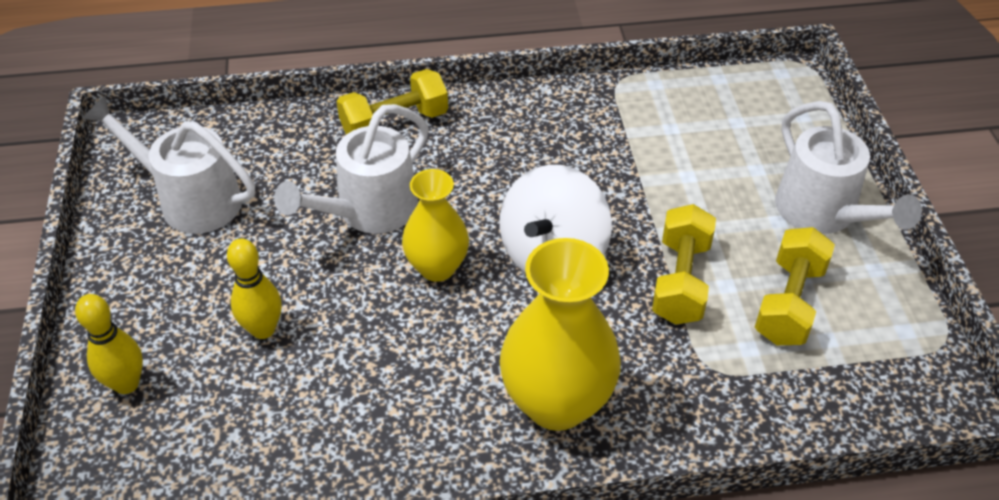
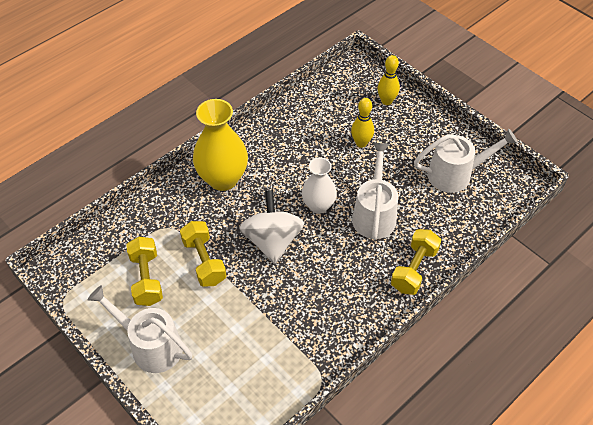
camera: 145 degrees right, 5 degrees up
yellow vase [402,169,469,282] -> white vase [302,158,337,214]

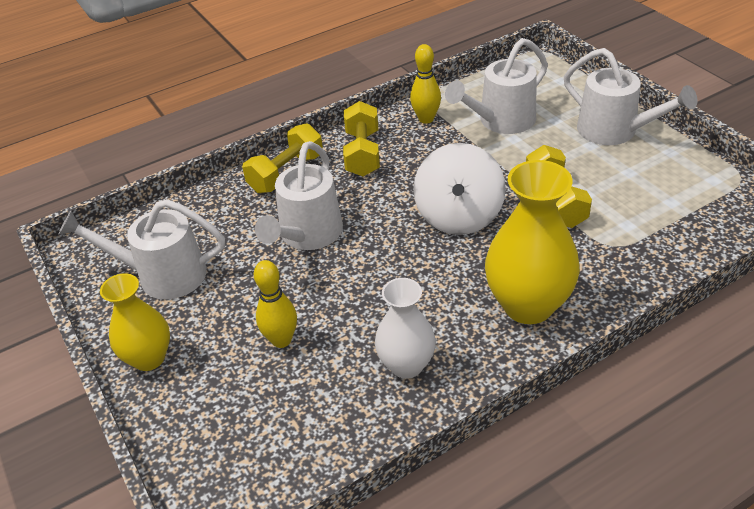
camera: 165 degrees left, 10 degrees down
yellow dumbbell [126,237,163,306] -> yellow dumbbell moved to [343,101,380,177]
white vase [302,158,337,214] -> white vase moved to [375,278,436,379]
yellow bowling pin [377,55,400,105] -> yellow bowling pin moved to [410,44,441,124]
none -> yellow vase [100,273,170,371]
none -> white watering can [445,38,548,134]

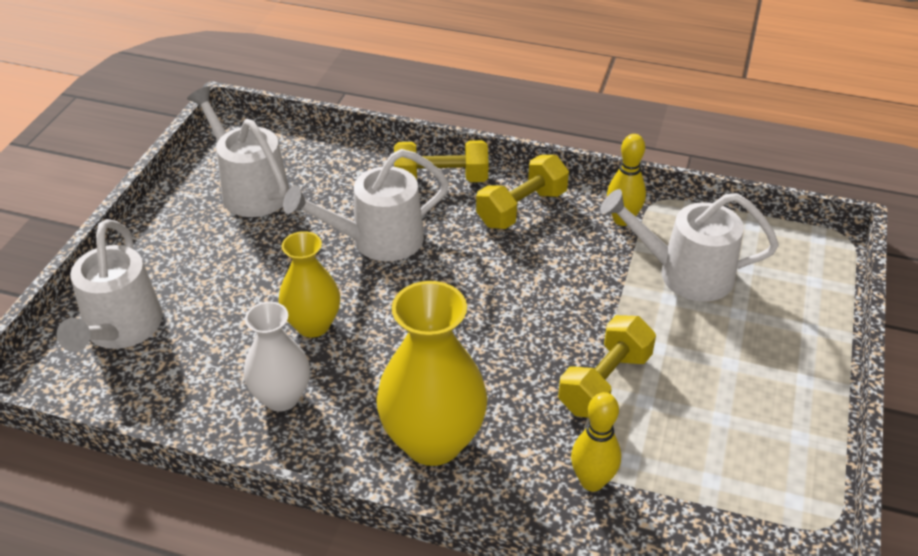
camera: 45 degrees right, 0 degrees up
yellow vase [100,273,170,371] -> yellow vase moved to [278,231,340,338]
yellow bowling pin [254,260,297,348] -> yellow bowling pin moved to [571,392,621,491]
white spinning top [413,143,506,235] -> none
white watering can [564,48,697,145] -> white watering can moved to [56,219,163,352]

